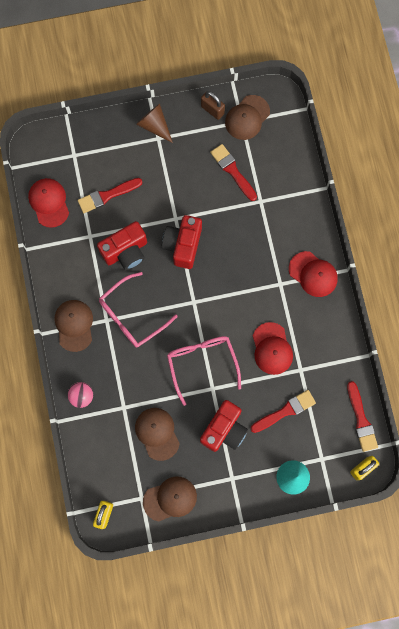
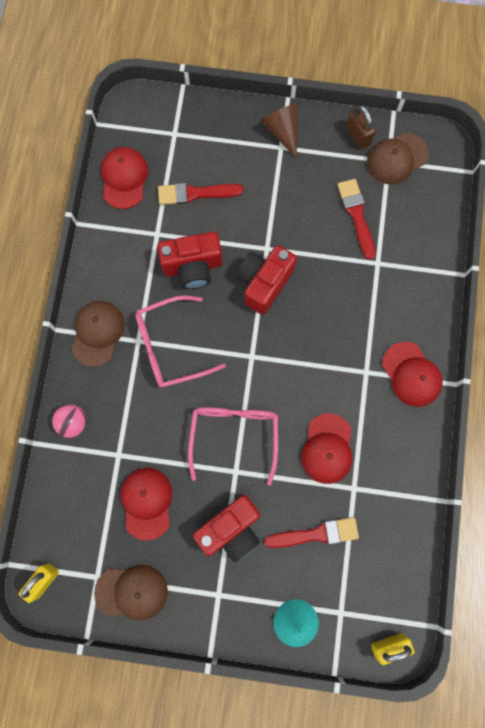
camera: 20 degrees right, 0 degrees up
brown cap [135,408,180,461] -> red cap [121,468,173,541]
red brush [347,381,378,452] -> none

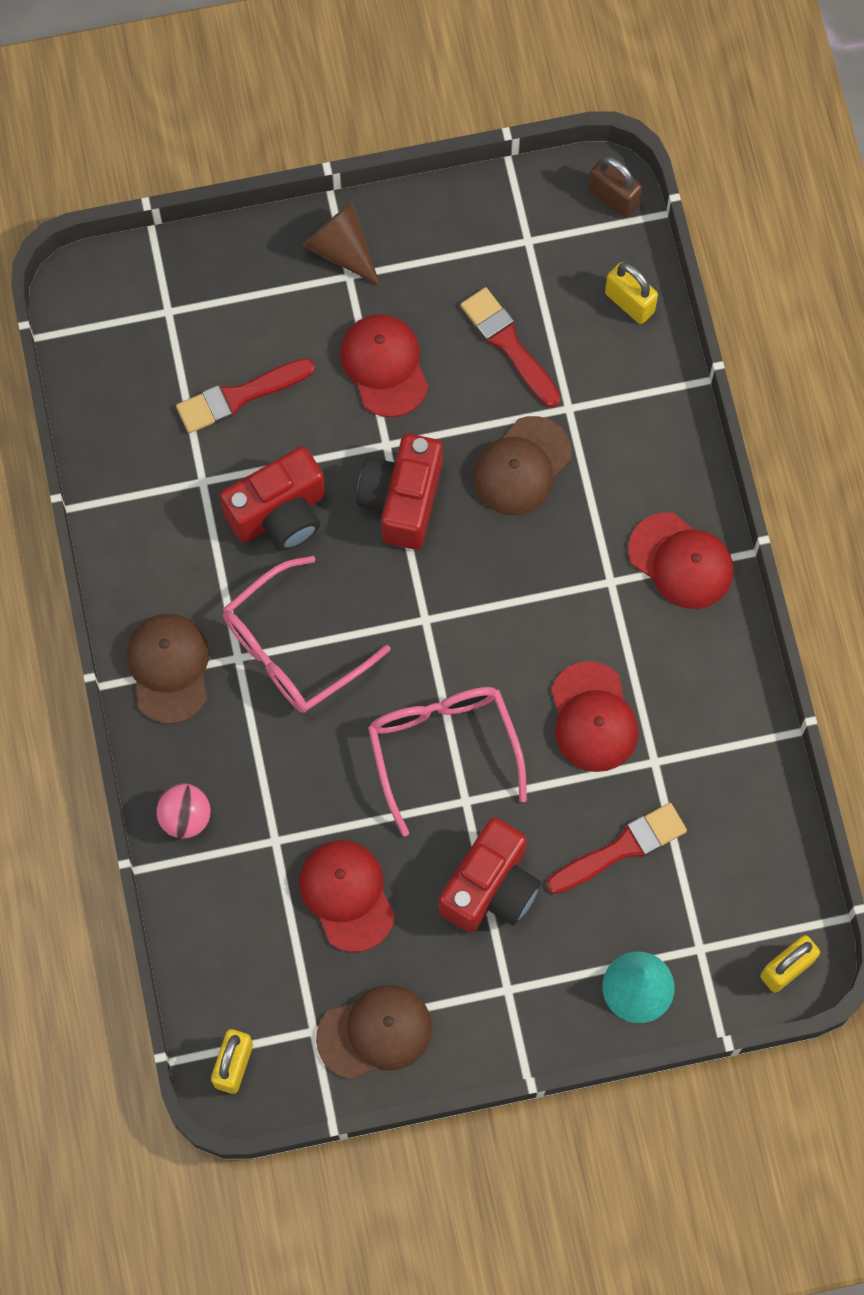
camera: 20 degrees left, 5 degrees down
red cap [101,147,148,209] -> red cap moved to [340,314,428,417]
brown padlock [346,105,376,149] -> brown padlock moved to [589,157,642,218]
brown cap [367,132,429,185] -> brown cap moved to [473,416,572,515]
none -> yellow padlock [605,262,658,324]

